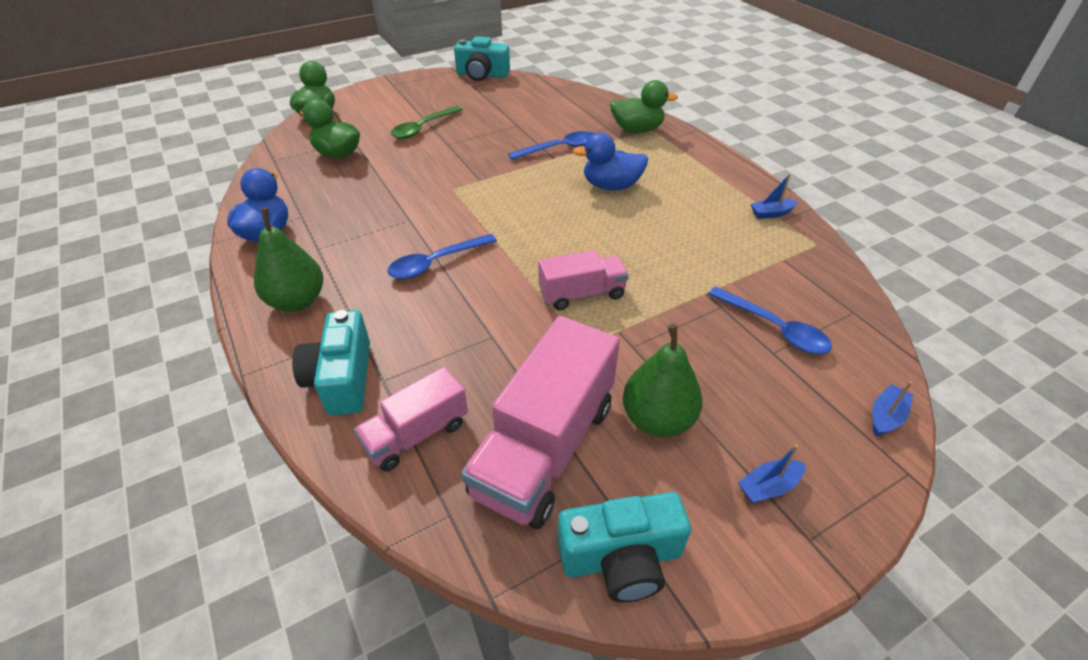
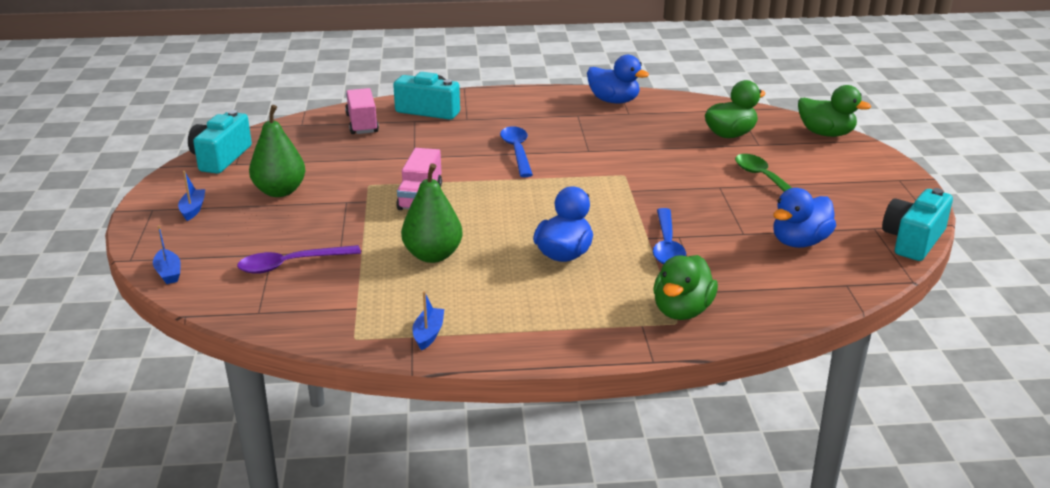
camera: 115 degrees right, 15 degrees down
green pear [254,208,323,312] -> green pear moved to [401,163,463,263]
pink truck [461,316,620,529] -> none
blue spoon [708,287,832,354] -> purple spoon [237,245,361,274]
none -> blue duck [773,188,836,248]

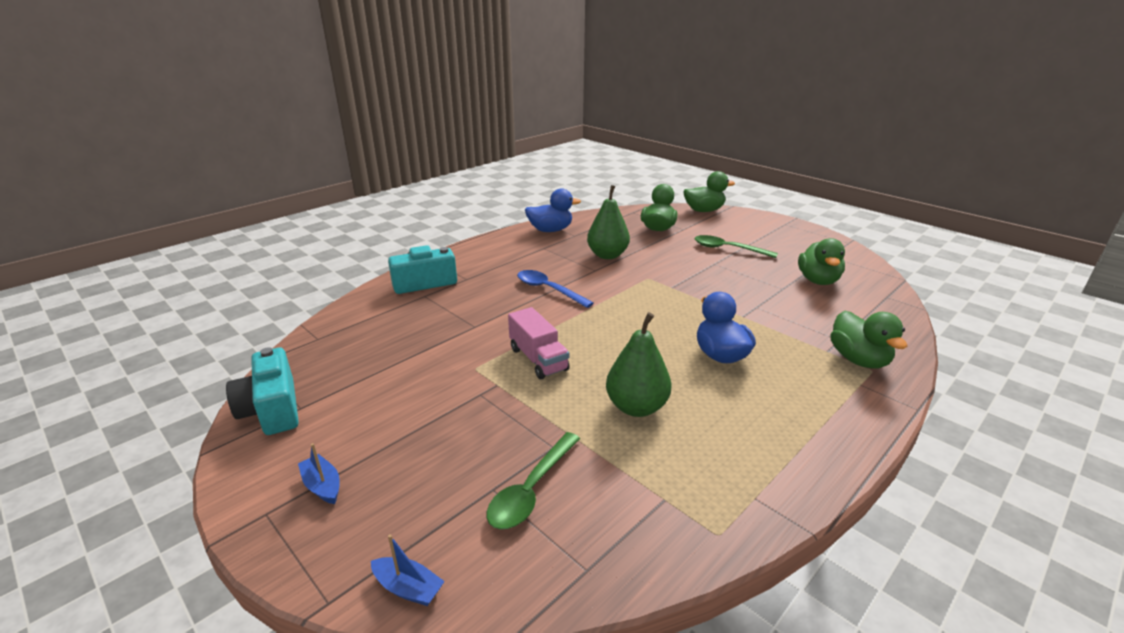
camera: 40 degrees left, 0 degrees up
purple spoon [237,245,361,274] -> green spoon [487,432,580,529]
green pear [249,105,306,197] -> green pear moved to [587,185,630,259]
pink truck [345,88,379,134] -> none
blue boat [412,291,444,351] -> none
blue spoon [653,208,686,264] -> none
blue duck [773,188,836,248] -> green duck [798,238,845,285]
turquoise camera [882,188,953,261] -> none

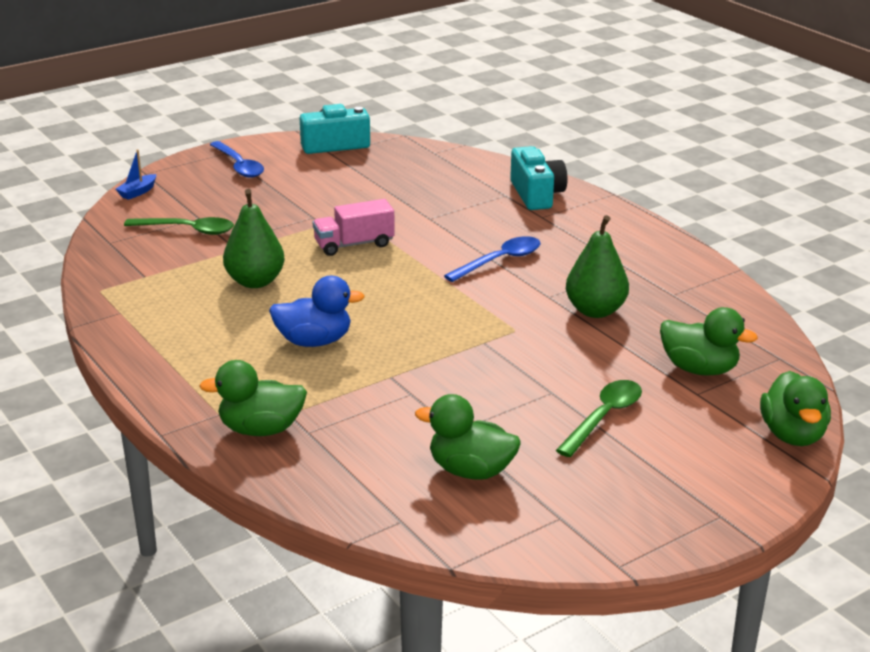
camera: 100 degrees right, 0 degrees up
blue boat [298,443,340,504] -> blue spoon [210,141,264,178]
green spoon [487,432,580,529] -> green spoon turned 150 degrees clockwise [124,217,234,235]
blue duck [525,188,581,232] -> none

